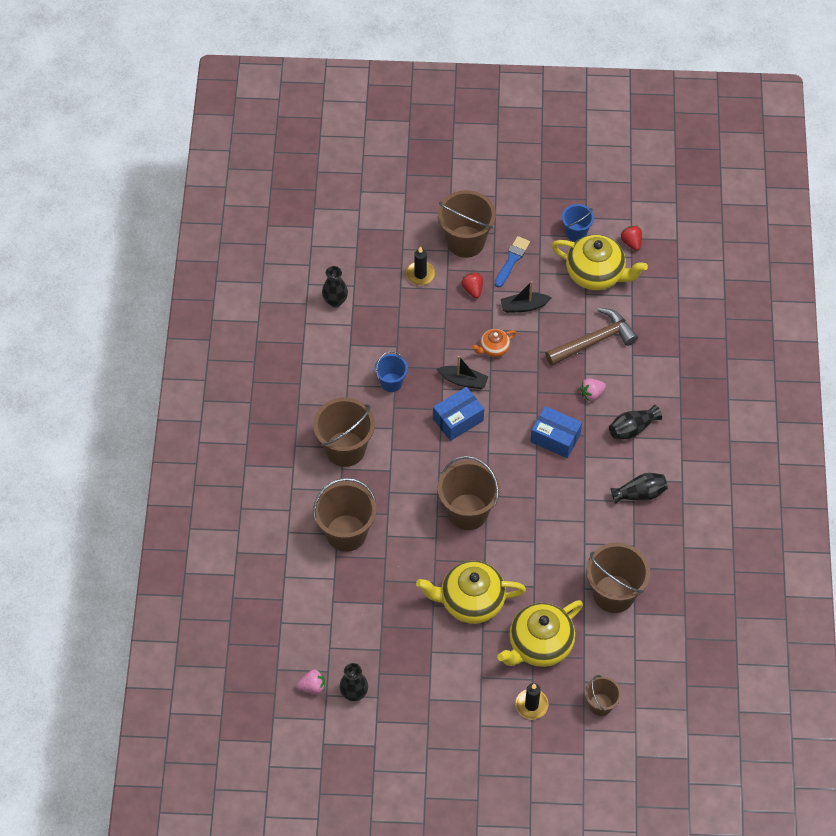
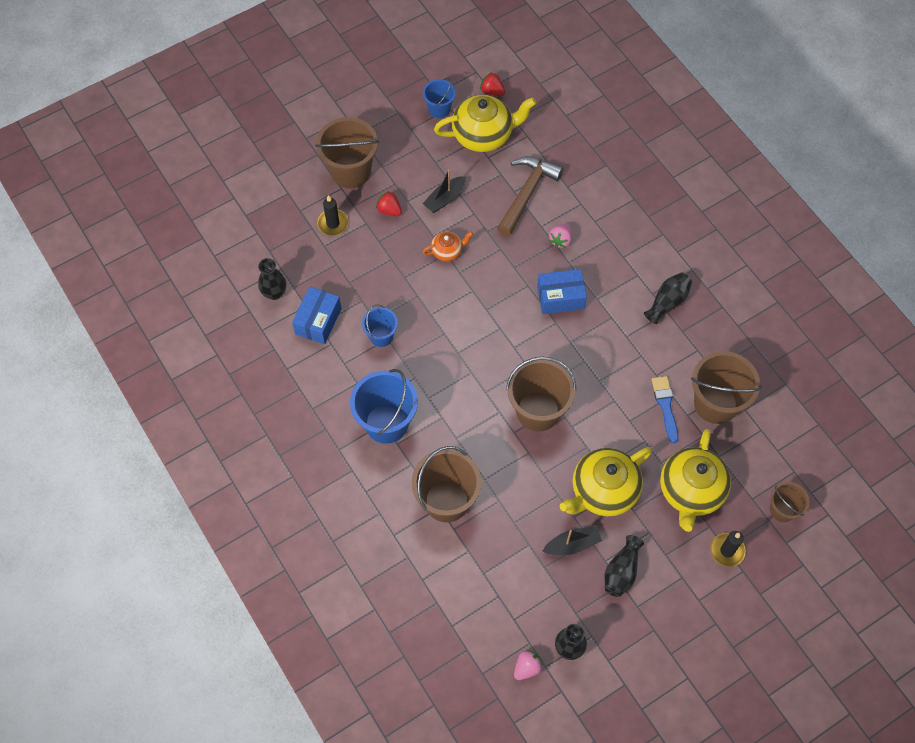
camera: 35 degrees left, 5 degrees up
brown bucket [313,397,375,467] -> blue bucket [350,369,418,444]
blue box [433,387,484,441] -> blue box moved to [292,287,341,344]
black boat [437,356,488,389] -> black boat moved to [542,526,602,555]
orange teapot [472,329,516,357] -> orange teapot turned 135 degrees counterclockwise [423,231,473,261]
blue brush [495,236,530,287] -> blue brush moved to [652,376,678,443]
black vase [609,405,662,439] -> black vase moved to [604,535,644,597]

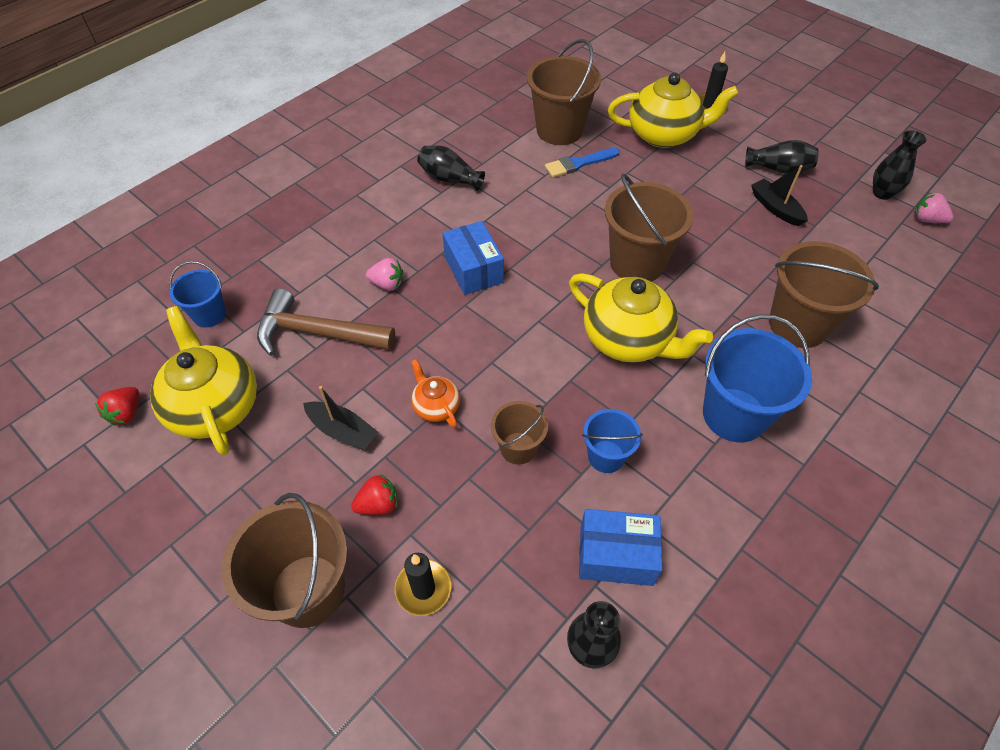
camera: 105 degrees left, 10 degrees down
red strawberry [376,191,402,216] -> red strawberry turned 135 degrees counterclockwise [351,474,398,515]
blue bucket [423,78,456,118] -> blue bucket moved to [169,261,226,328]
yellow teapot [560,447,652,516] -> yellow teapot moved to [569,273,713,362]
brown bucket [770,482,809,522] -> brown bucket moved to [491,401,548,465]

